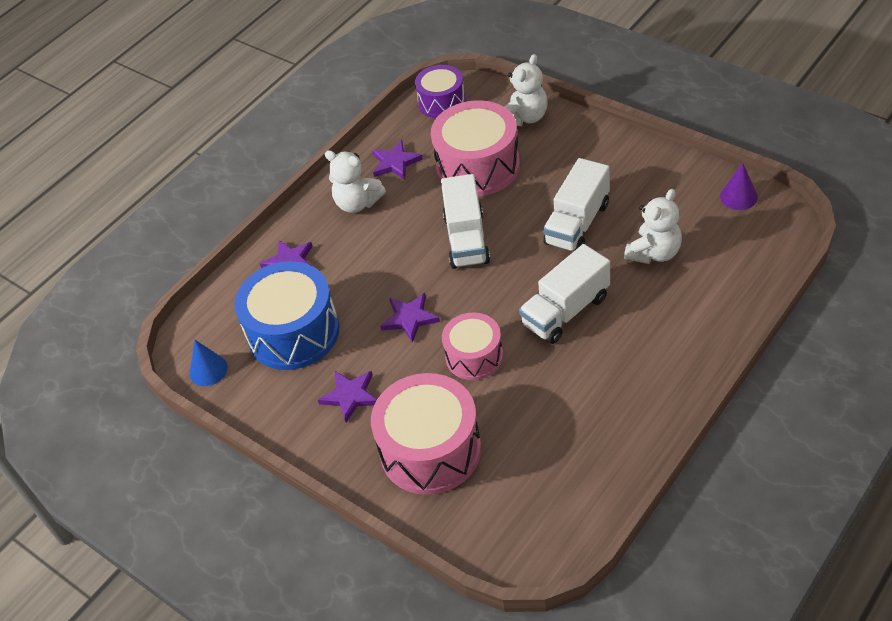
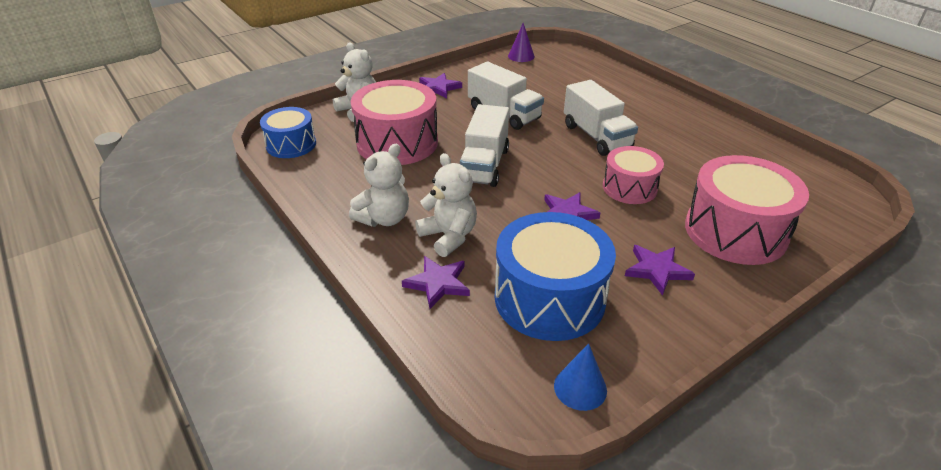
camera: 80 degrees left, 10 degrees down
purple star [372,140,423,180] -> purple star moved to [419,73,462,99]
purple drum [415,65,466,118] -> blue drum [260,107,316,158]
white truck [441,174,490,269] -> white truck turned 90 degrees clockwise [460,104,509,187]
white teddy bear [624,189,682,264] -> white teddy bear moved to [415,153,477,257]

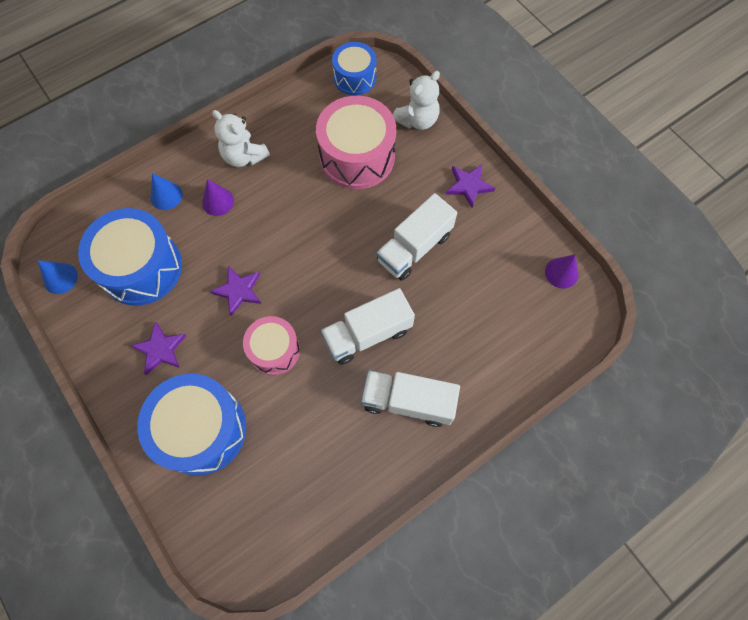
camera: 90 degrees right, 30 degrees up
purple star [402,256,470,309] -> blue cone [151,173,183,210]
white teddy bear [415,153,477,257] -> purple cone [202,179,234,216]
white truck [460,104,509,187] -> white truck moved to [361,370,460,427]
pink drum [685,155,809,265] -> blue drum [137,374,246,476]

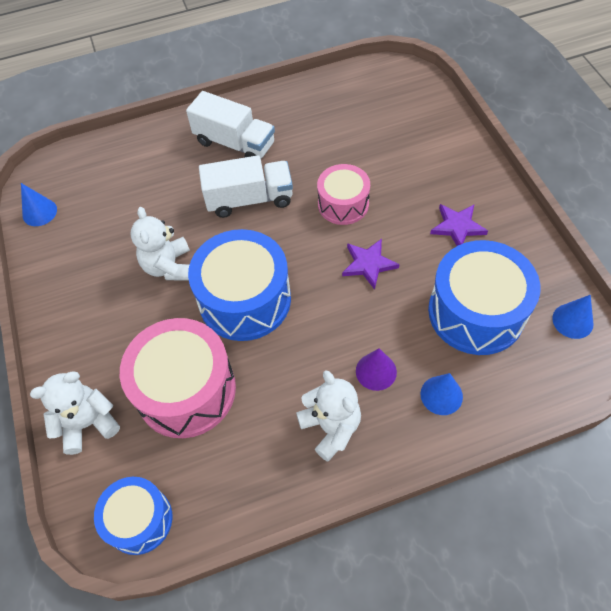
camera: 160 degrees left, 10 degrees down
blue drum [137,374,246,476] -> blue drum moved to [188,229,291,341]
white truck [376,193,457,281] -> white teddy bear [130,207,190,281]
purple star [446,165,495,208] -> none
purple cone [545,254,578,289] -> blue cone [21,183,57,226]

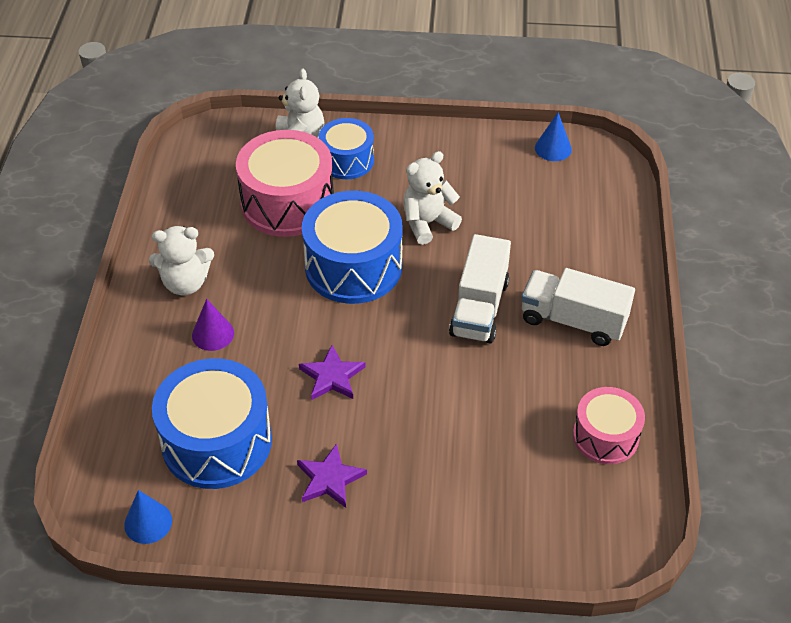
camera: 110 degrees right, 10 degrees down
blue drum [94,477,172,555] -> blue drum moved to [319,118,374,179]
white teddy bear [130,207,190,281] -> white teddy bear turned 45 degrees counterclockwise [403,151,462,245]
white truck [186,91,275,158] -> white truck turned 60 degrees clockwise [521,268,635,346]
pink drum [317,164,370,225] -> pink drum moved to [573,387,645,464]
blue cone [420,373,463,415] -> none

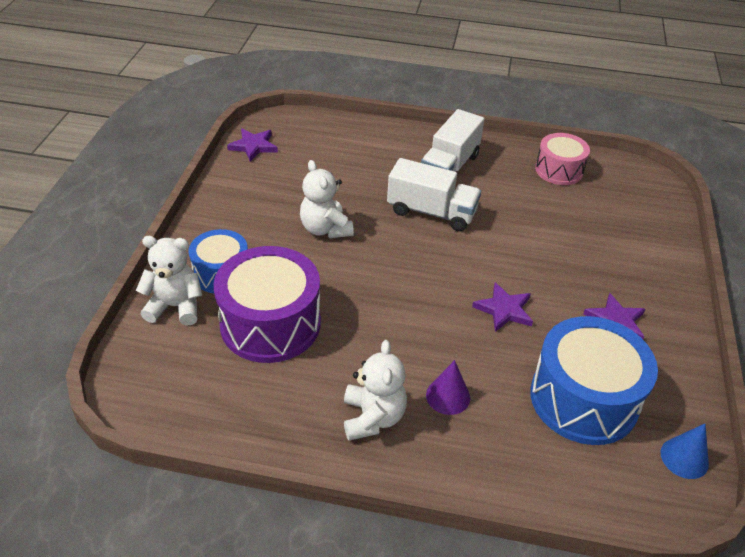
camera: 85 degrees left, 5 degrees down
pink drum [236,130,334,237] -> purple drum [214,246,321,363]
blue drum [302,191,403,304] -> none
blue cone [535,113,572,161] -> purple star [227,129,278,162]

